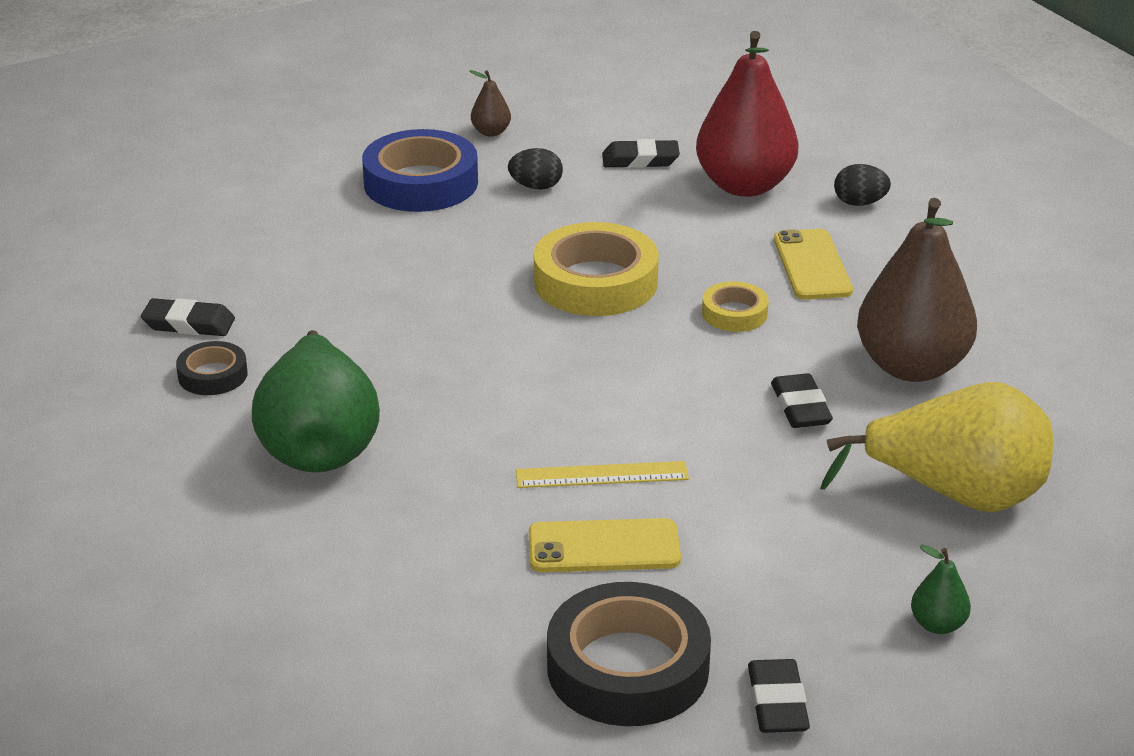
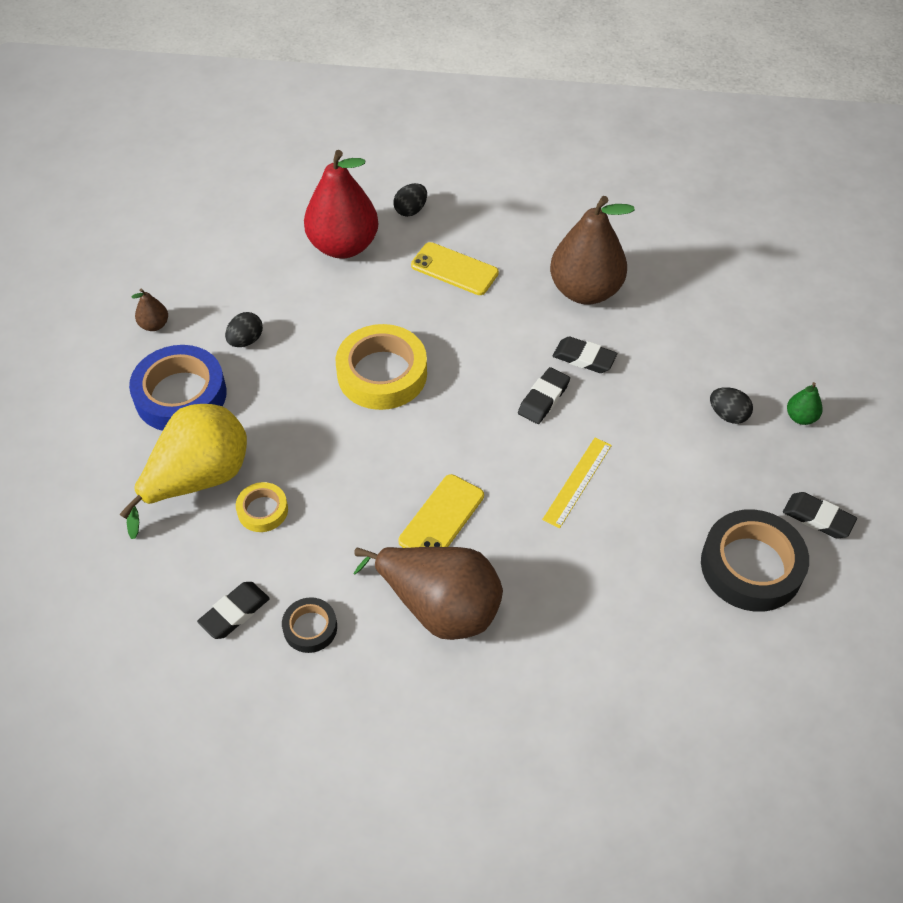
camera: 55 degrees left, 20 degrees up
green pear [252,330,380,472] -> brown pear [354,547,503,640]
yellow phone [529,518,681,572] -> yellow phone moved to [399,474,484,548]
black eraser [602,139,680,168] -> black eraser moved to [518,367,570,424]
yellow tape [702,281,769,332] -> yellow tape moved to [236,482,288,532]
yellow pear [820,382,1053,512] -> yellow pear moved to [120,404,247,539]
none -> black egg [710,387,753,424]

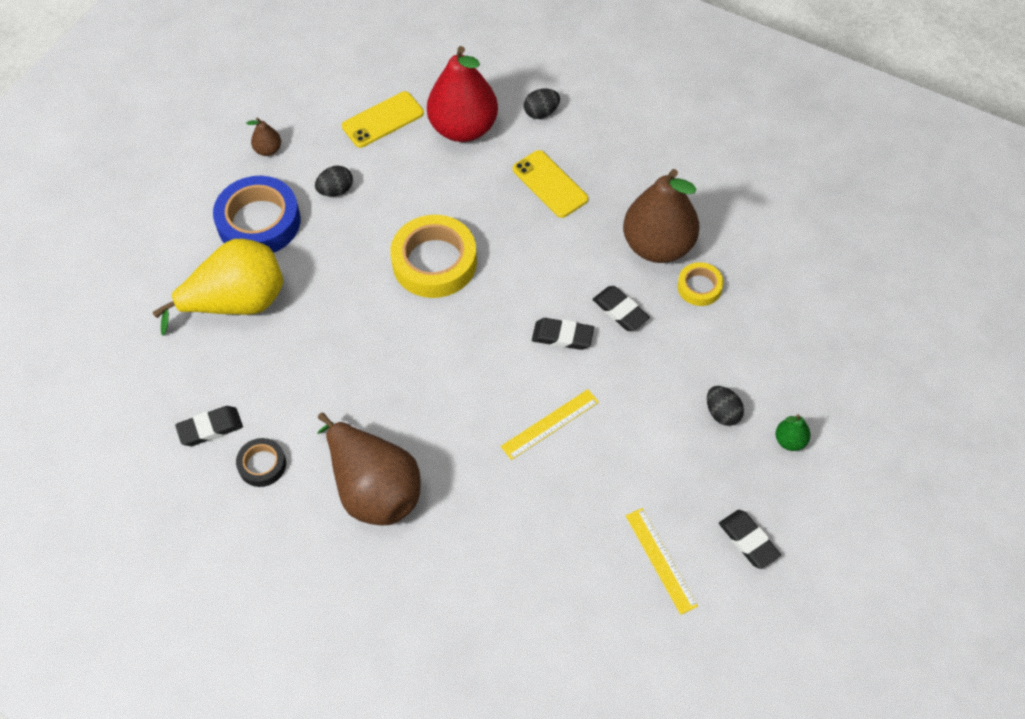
camera: 25 degrees right, 5 degrees up
yellow tape [236,482,288,532] -> yellow tape moved to [678,262,723,306]
yellow phone [399,474,484,548] -> yellow phone moved to [342,91,424,148]
black eraser [518,367,570,424] -> black eraser turned 45 degrees clockwise [532,318,594,350]
black tape [701,509,809,612] -> yellow ruler [626,508,698,615]

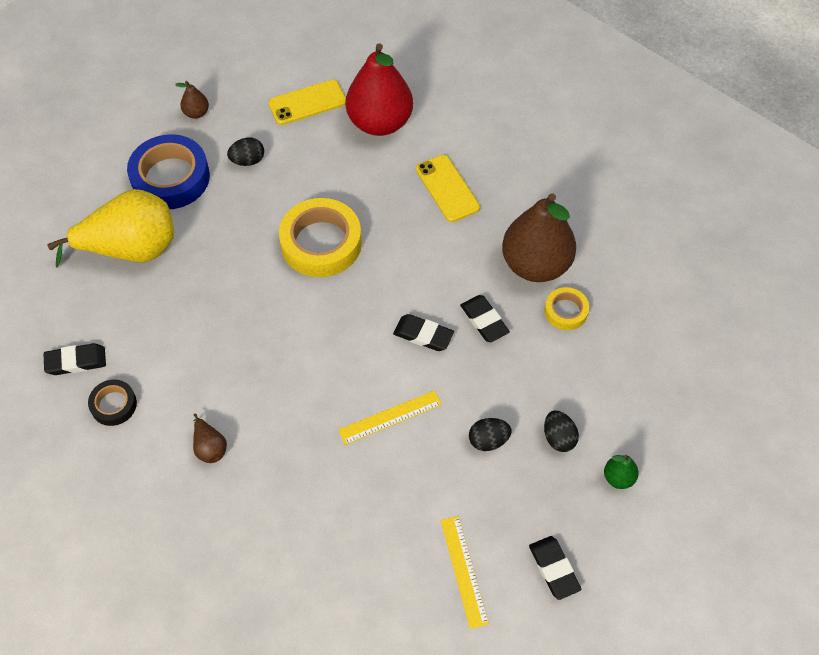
camera: 10 degrees right, 0 degrees up
brown pear [317,412,421,526] -> brown pear [193,414,227,463], size x0.42
black egg [524,89,560,119] -> black egg moved to [469,418,512,451]

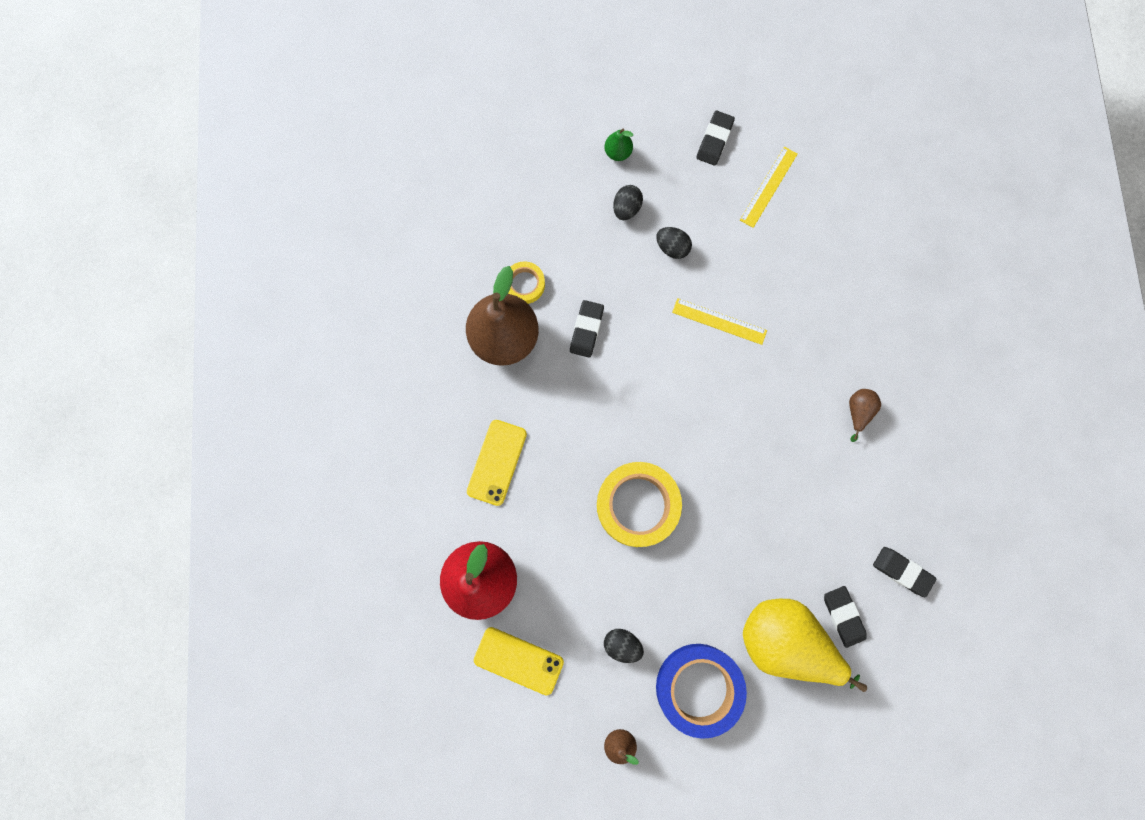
camera: 135 degrees left, 20 degrees up
black tape [88,379,137,426] -> none
black eraser [393,314,454,351] -> black eraser moved to [824,586,867,648]

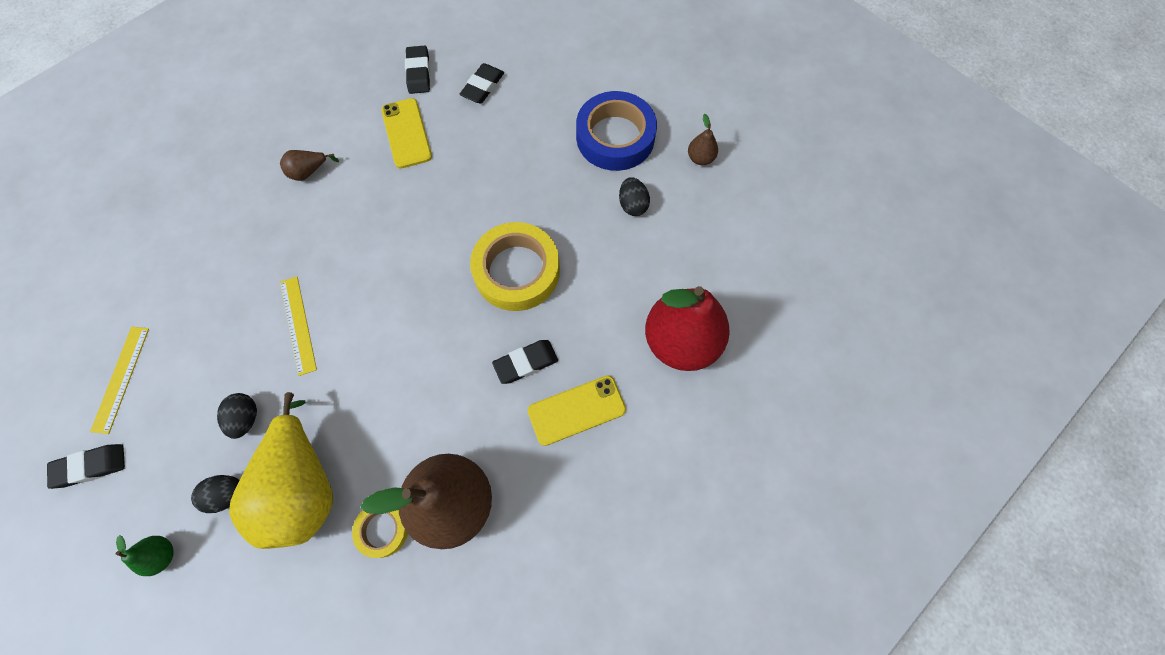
camera: 130 degrees left, 10 degrees down
yellow phone [474,627,564,696] -> yellow phone moved to [381,98,432,169]
black eraser [570,300,604,358] -> black eraser moved to [492,340,558,384]
yellow ruler [740,147,798,228] -> yellow ruler turned 75 degrees counterclockwise [90,327,149,434]
yellow pear [743,599,867,692] -> yellow pear moved to [229,392,333,549]

